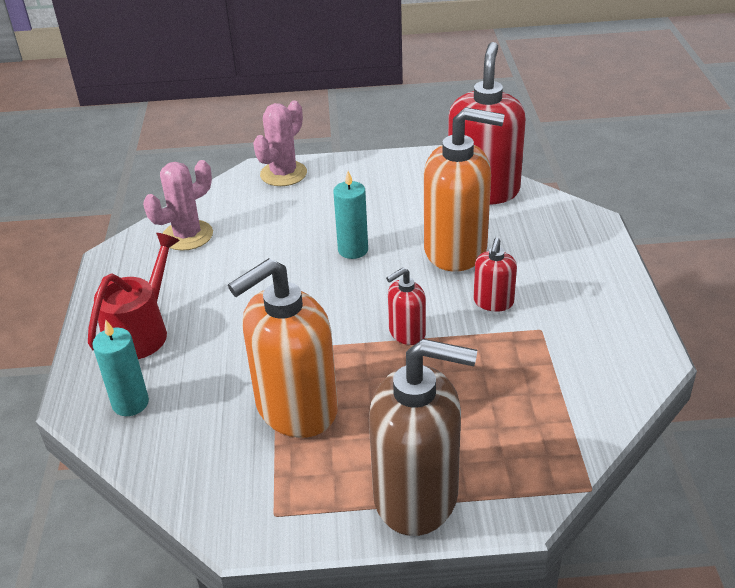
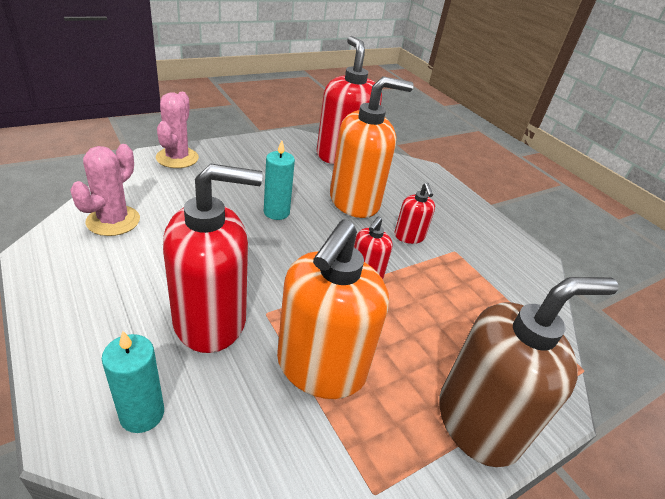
camera: 35 degrees left, 0 degrees up
red watering can [88,233,180,359] -> none
none -> red soap dispenser [163,164,263,353]

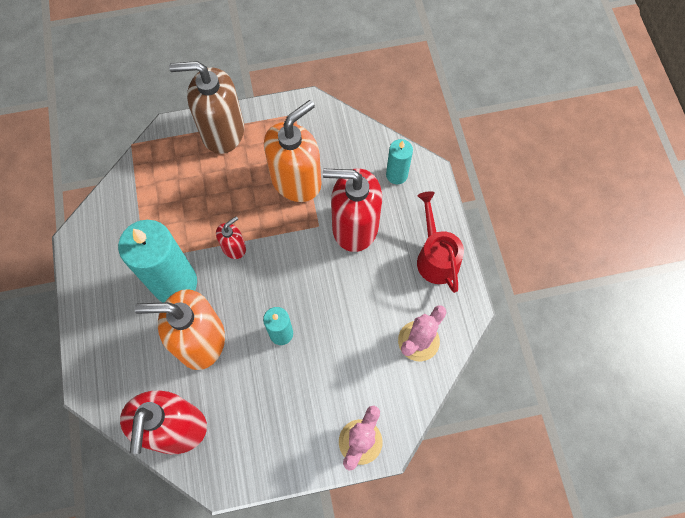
camera: 155 degrees left, 30 degrees up
red soap dispenser [394,183,435,244] -> turquoise candle [118,220,197,302]
none -> red watering can [417,191,464,293]

